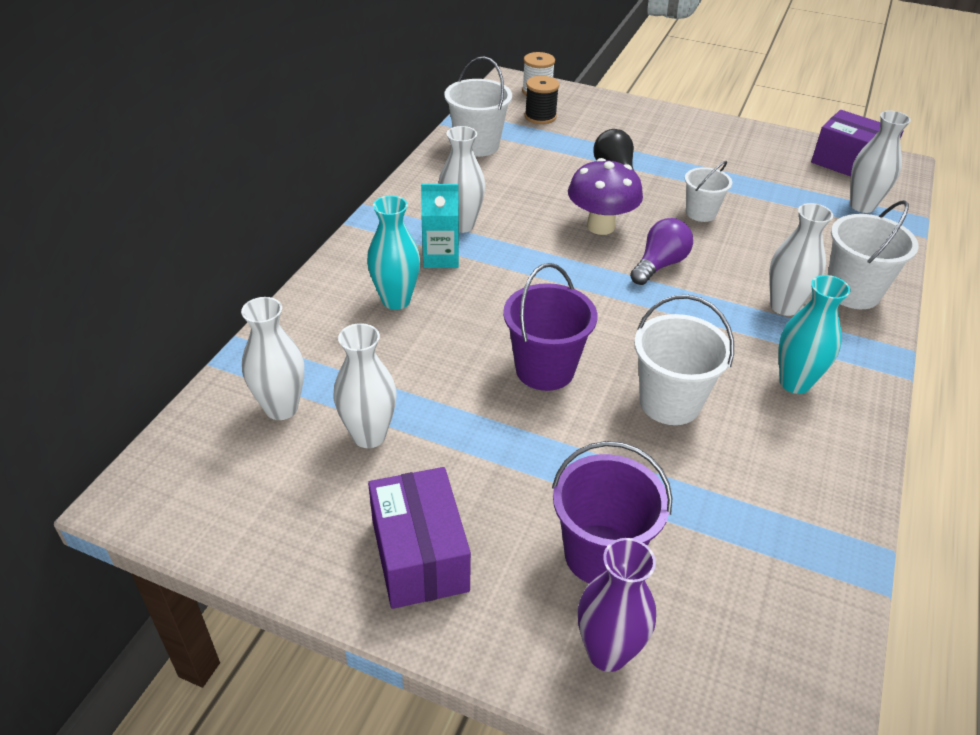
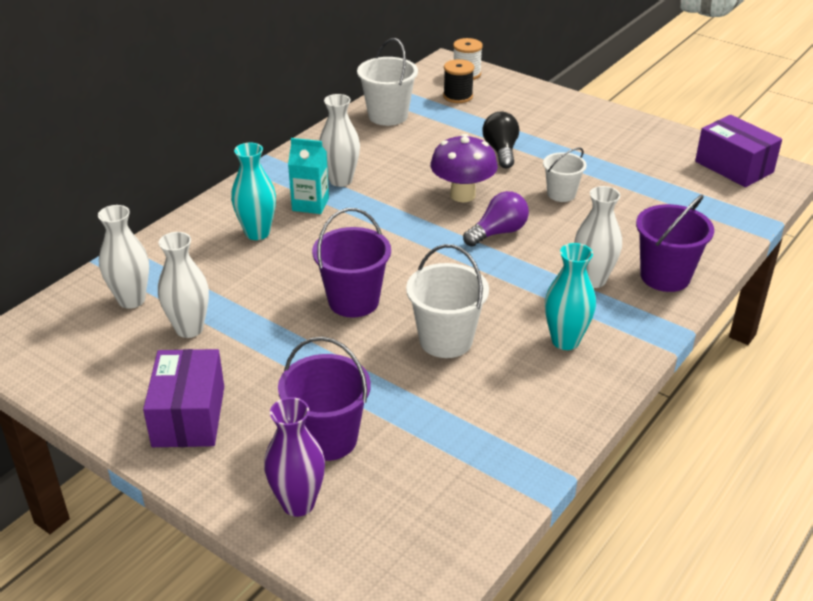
camera: 15 degrees right, 5 degrees down
white bucket [828,200,919,309] -> purple bucket [636,195,714,292]
white vase [850,111,911,213] -> none

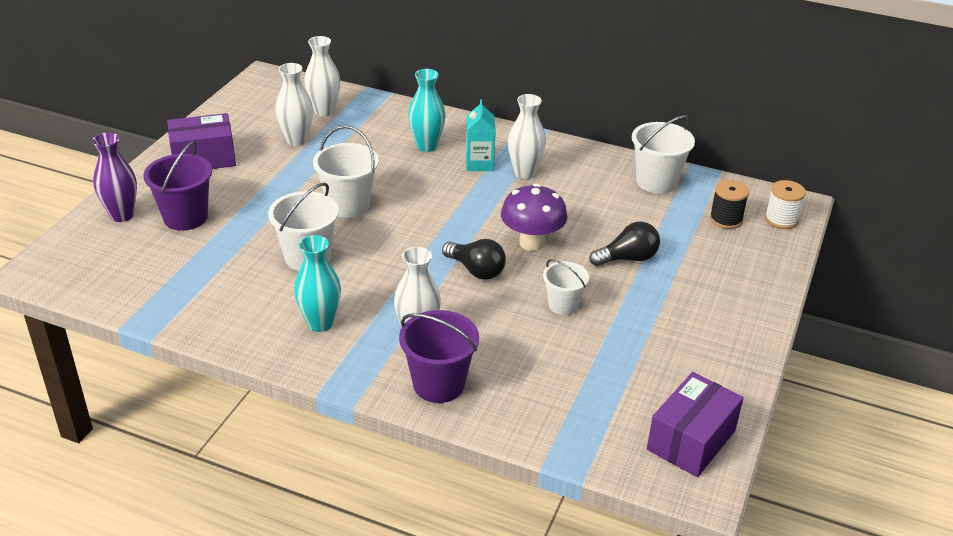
camera: 75 degrees right, 0 degrees up
purple bucket [312,208,391,318] -> white bucket [313,126,379,218]
purple light bulb [463,191,529,247] -> black light bulb [442,239,506,280]

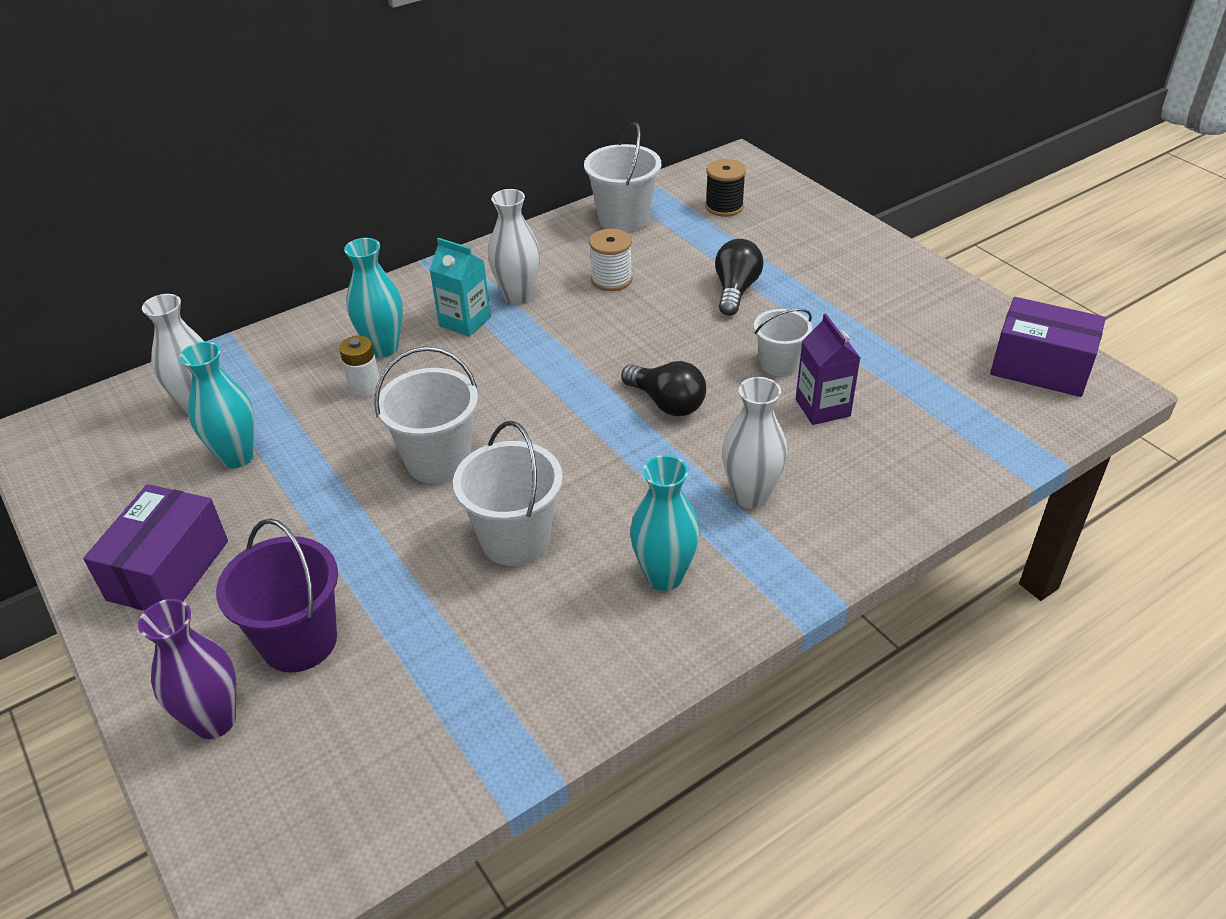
camera: 55 degrees left, 5 degrees up
white vase [275,63,313,146] -> turquoise vase [179,342,255,468]
purple bucket [399,310,479,403] -> none
black light bulb [442,239,506,280] -> black light bulb turned 60 degrees clockwise [621,361,706,416]
purple mushroom [501,184,568,251] -> none
purple box [647,372,744,477] -> purple box turned 45 degrees counterclockwise [990,297,1106,397]
white spool [765,180,806,229] -> white spool moved to [589,229,633,291]
none -> white battery [339,336,380,398]
none -> purple carton [796,313,860,425]

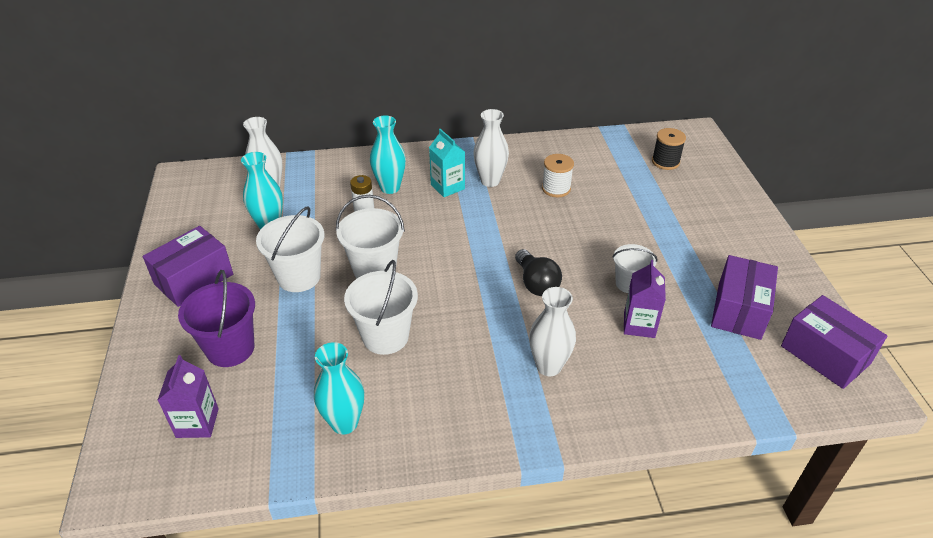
camera: 25 degrees right, 0 degrees up
purple vase [138,599,236,739] -> none
white bucket [584,122,661,233] -> white bucket moved to [256,207,324,292]
turquoise vase [630,455,700,591] -> turquoise vase moved to [314,342,364,434]
black light bulb [715,239,764,315] -> none
none -> purple carton [157,355,219,438]
none -> purple box [711,255,778,340]

